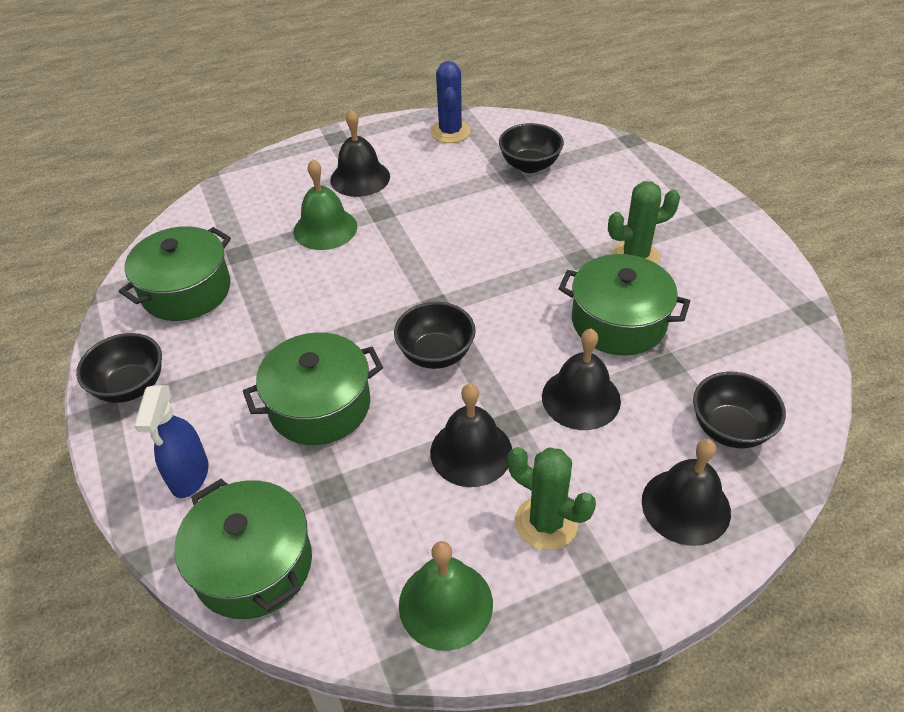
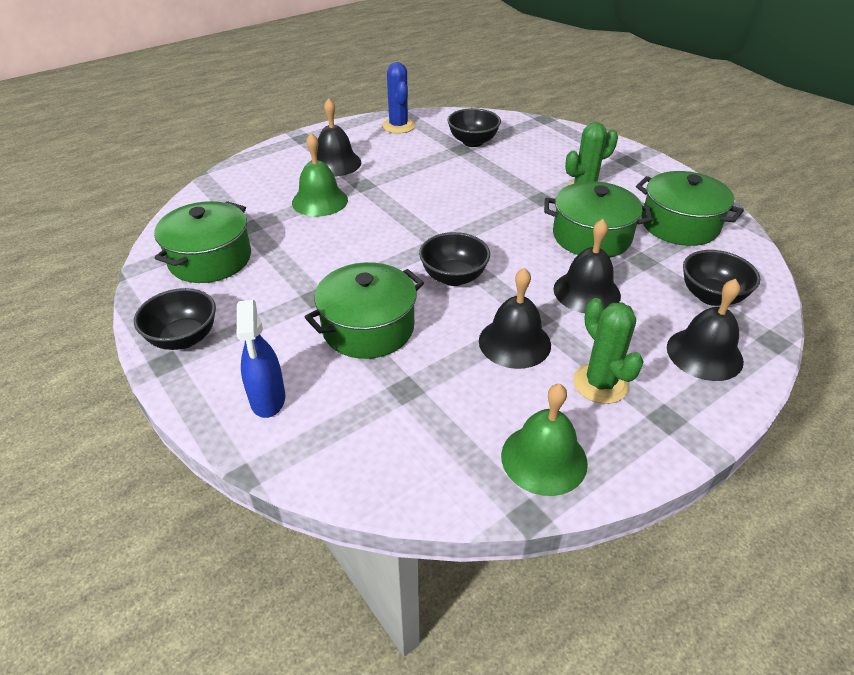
camera: 15 degrees left, 5 degrees down
green pot [174,479,312,619] -> green pot moved to [636,171,744,246]
green cactus [508,447,596,550] -> green cactus turned 45 degrees clockwise [573,298,644,404]

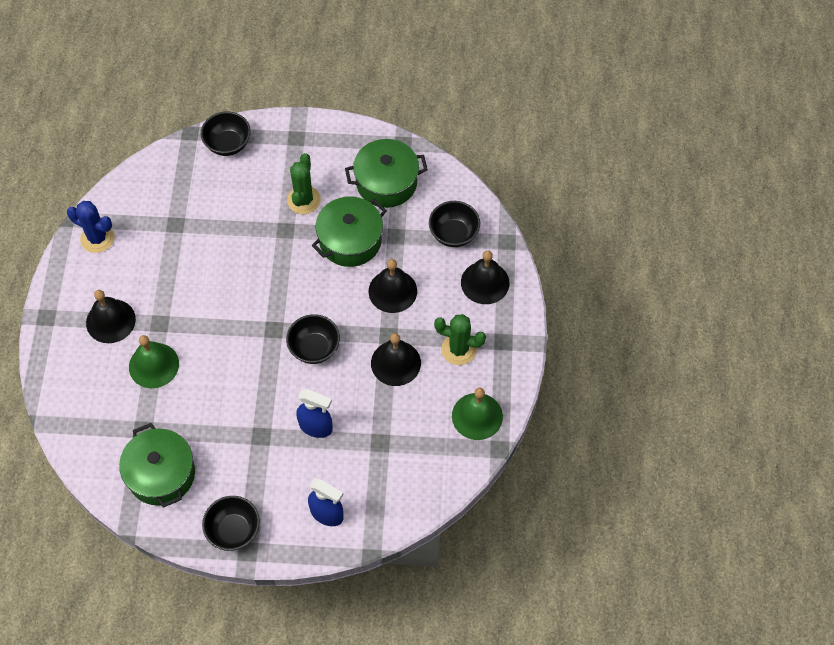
camera: 50 degrees left, 20 degrees up
green pot [305,262,424,359] -> blue spray bottle [296,389,333,438]
black bowl [448,108,501,147] -> black bowl moved to [201,112,251,156]

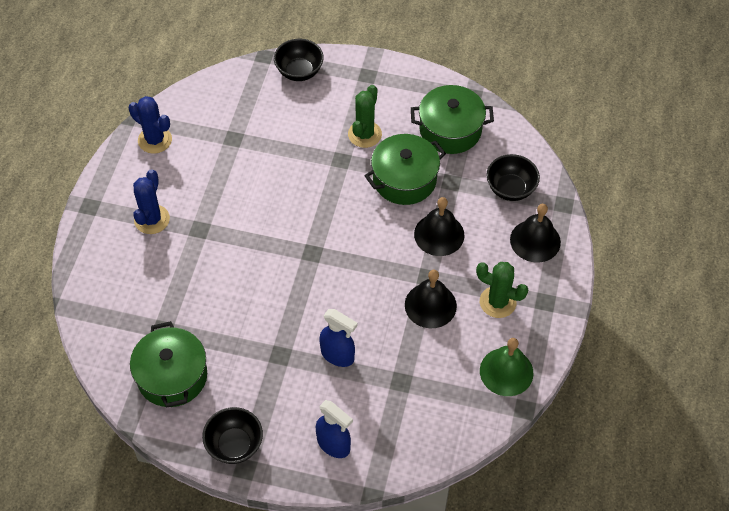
camera: 10 degrees right, 5 degrees down
black bell [86,290,136,343] -> blue cactus [133,169,170,234]
green bell [129,335,179,388] -> none
black bowl [286,314,340,364] -> none

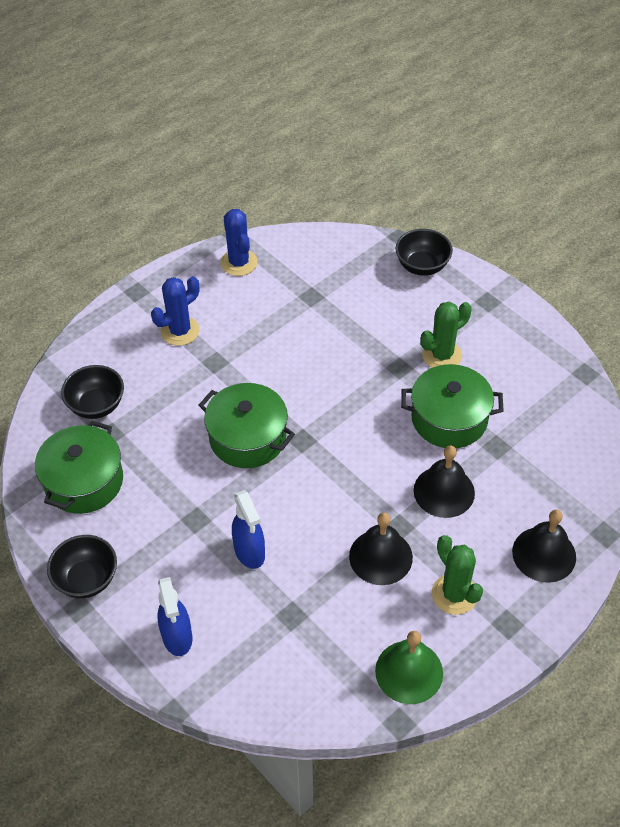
camera: 35 degrees right, 5 degrees down
green pot [411,85,494,154] -> green pot moved to [199,383,295,468]
black bowl [486,154,540,201] -> black bowl moved to [61,365,124,419]

